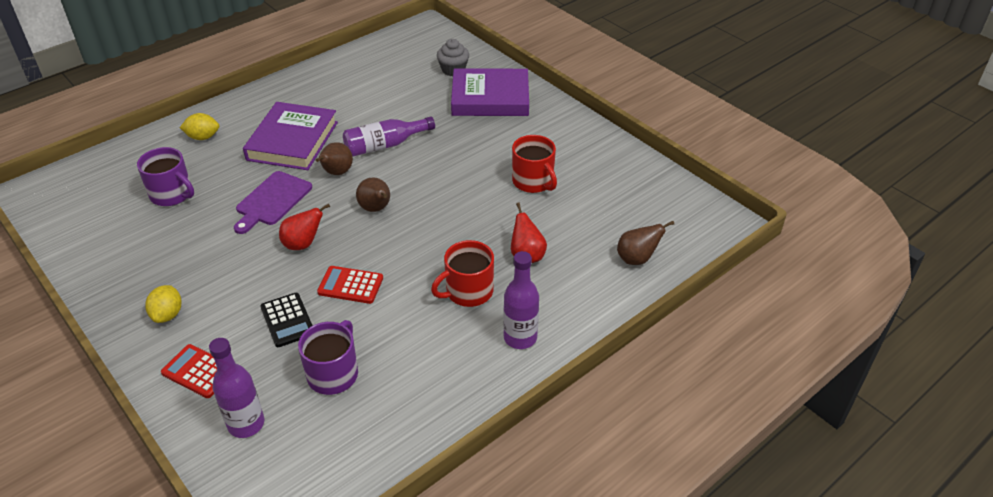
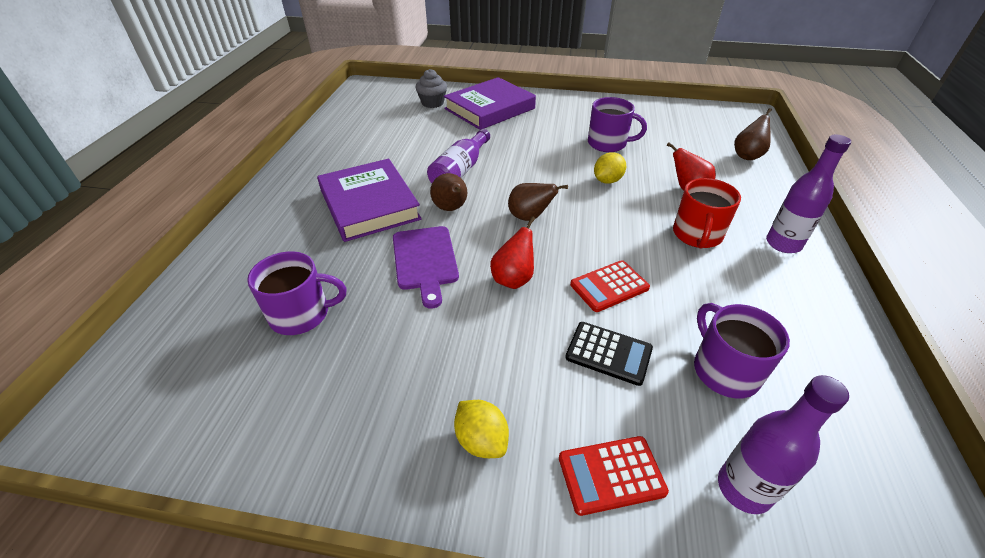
camera: 40 degrees left, 0 degrees up
yellow lemon [180,113,219,140] -> yellow lemon moved to [594,152,626,184]
red mug [512,135,557,193] -> purple mug [588,97,647,152]

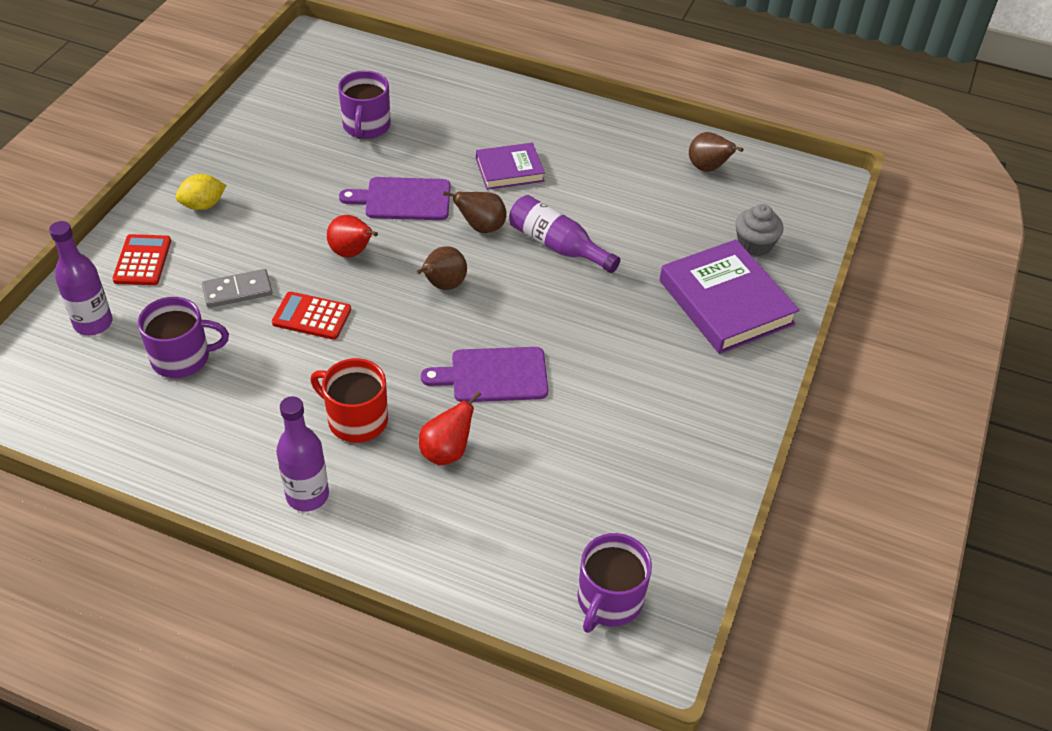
camera: 100 degrees right, 5 degrees up
purple book [317,159,422,242] -> purple book [476,143,545,190], size x0.59
black calculator [565,322,653,386] -> grey domino [202,269,273,308]
red calculator [570,260,650,312] -> red calculator turned 60 degrees counterclockwise [272,292,351,340]
purple mug [588,97,647,152] -> purple mug moved to [577,533,652,633]
yellow lemon [594,152,626,184] -> purple cutting board [421,347,548,402]
brown pear [734,108,772,160] -> brown pear moved to [689,132,744,172]

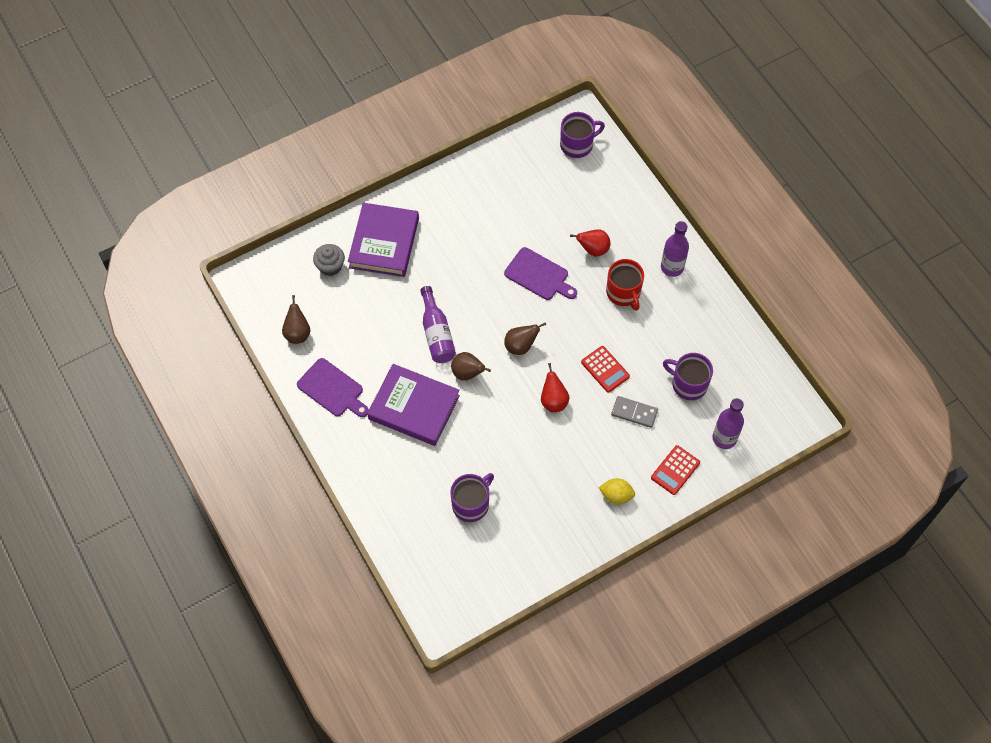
camera: 140 degrees left, 15 degrees up
purple cutting board [339,177,450,220] -> purple cutting board moved to [297,358,369,417]
purple book [476,143,545,190] -> purple book [367,364,460,446], size x1.70

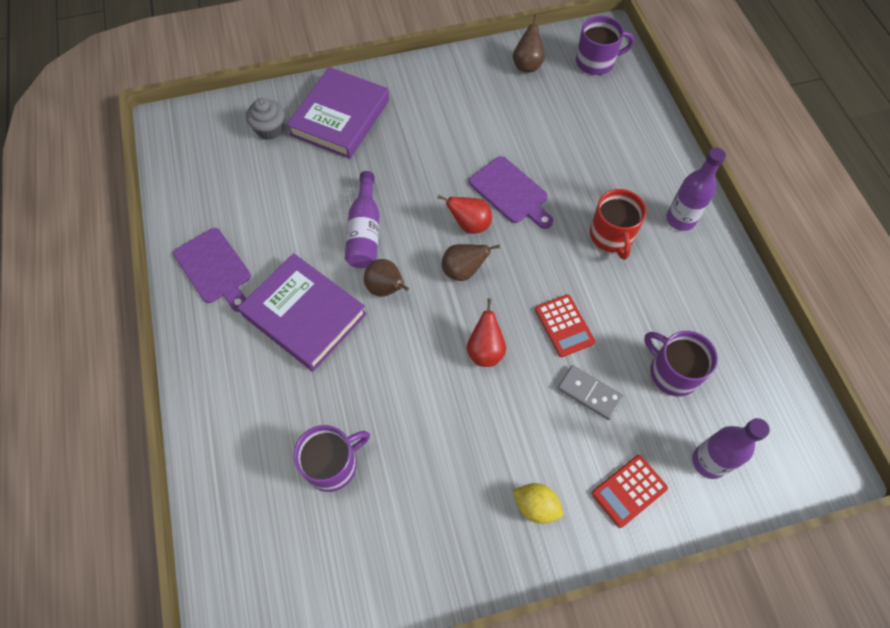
camera: 15 degrees right, 0 degrees up
brown pear [282,295,310,344] -> brown pear moved to [513,14,545,72]
red pear [570,229,611,257] -> red pear moved to [438,195,492,234]

